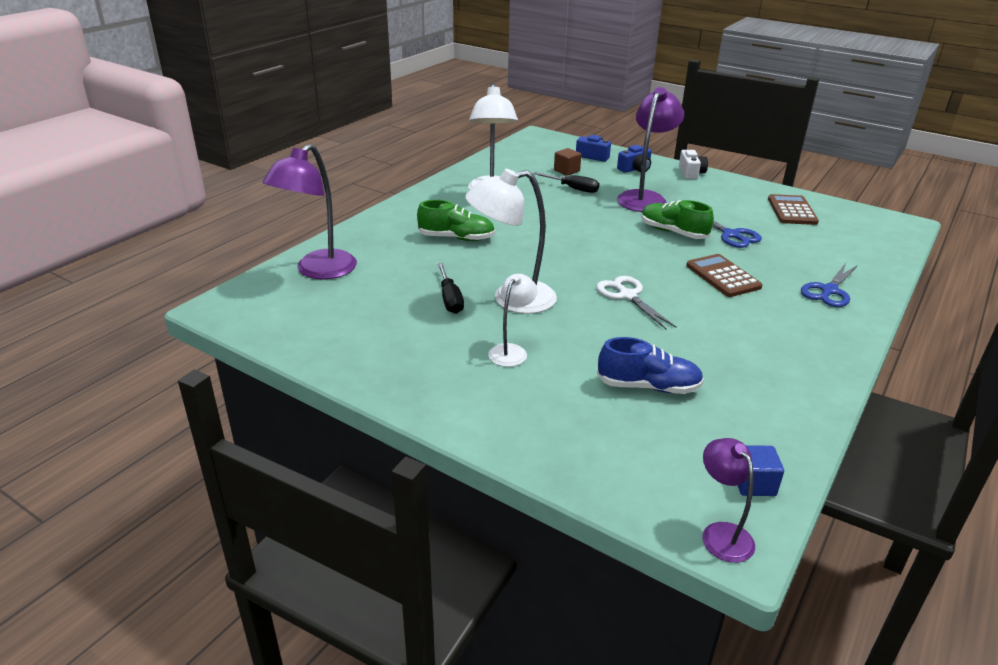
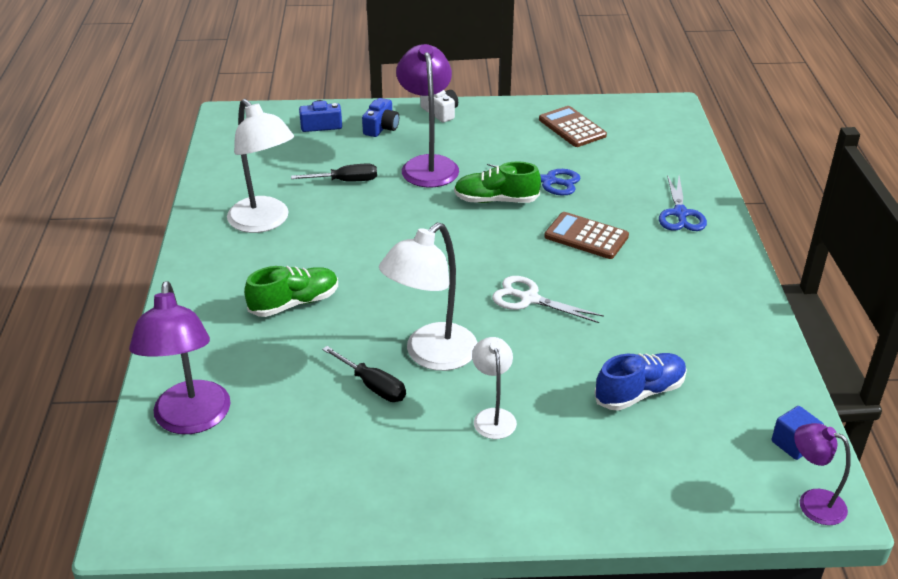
camera: 35 degrees left, 5 degrees up
brown cube [554,148,581,176] -> none

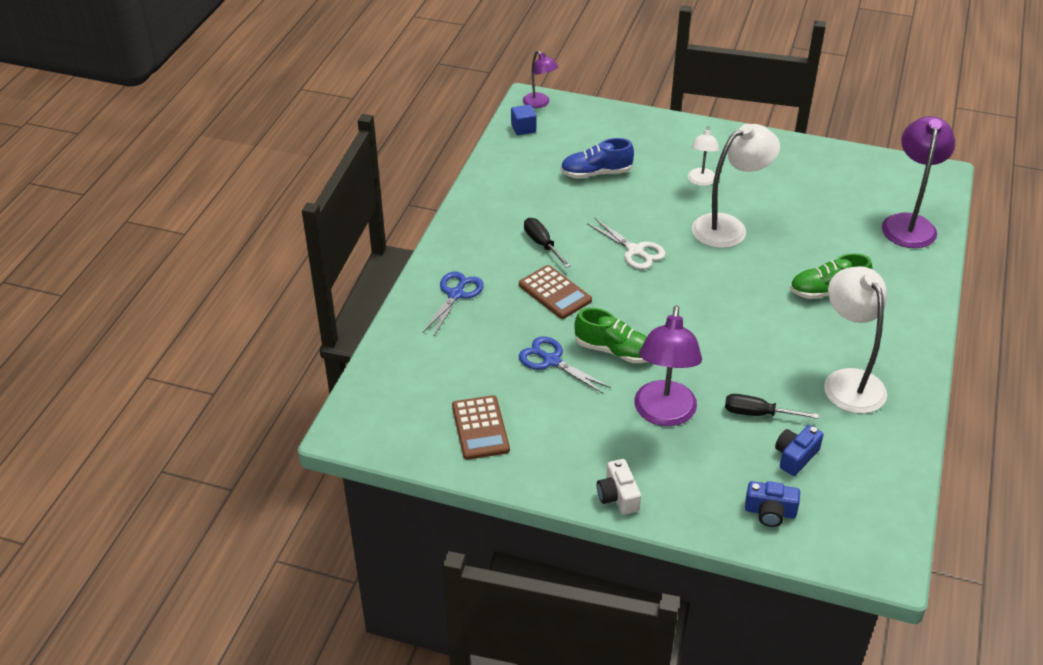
camera: 160 degrees left, 5 degrees up
black screwdriver [322,346,406,402] -> black screwdriver moved to [524,218,571,268]
blue camera [362,98,399,137] -> blue camera moved to [775,425,824,476]

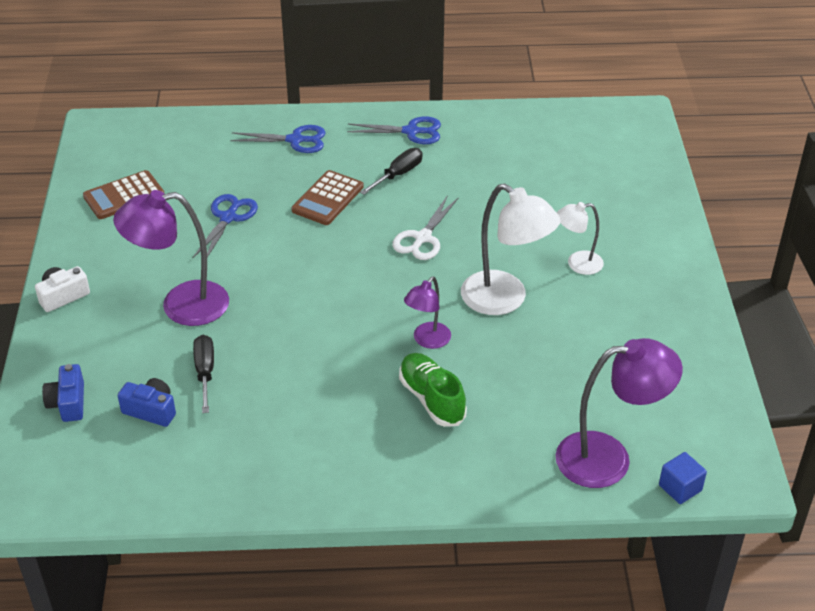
camera: 70 degrees right, 0 degrees up
blue cube [511,104,536,135] -> blue cube moved to [659,452,707,504]
purple lamp [523,51,558,108] -> purple lamp moved to [404,277,451,349]
blue shoe [561,138,634,178] -> none
green shoe [574,308,647,363] -> none
white lamp [824,266,887,414] -> none
none -> blue scissors [347,116,441,144]

